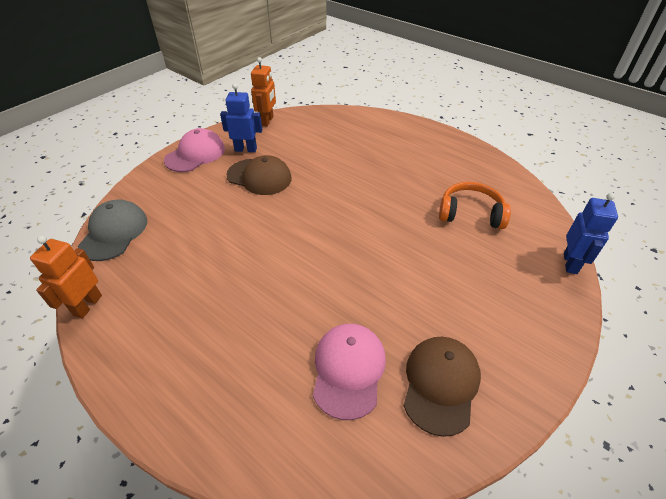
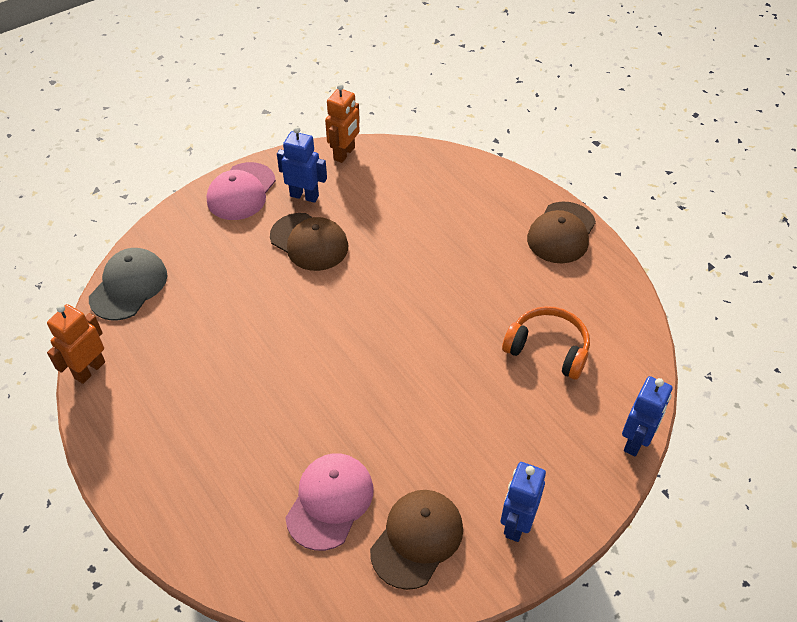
camera: 15 degrees right, 5 degrees up
pink cap [164,128,225,172] -> pink cap turned 150 degrees clockwise [207,162,276,220]
none -> blue robot [501,462,546,542]
none -> brown cap [527,202,596,263]

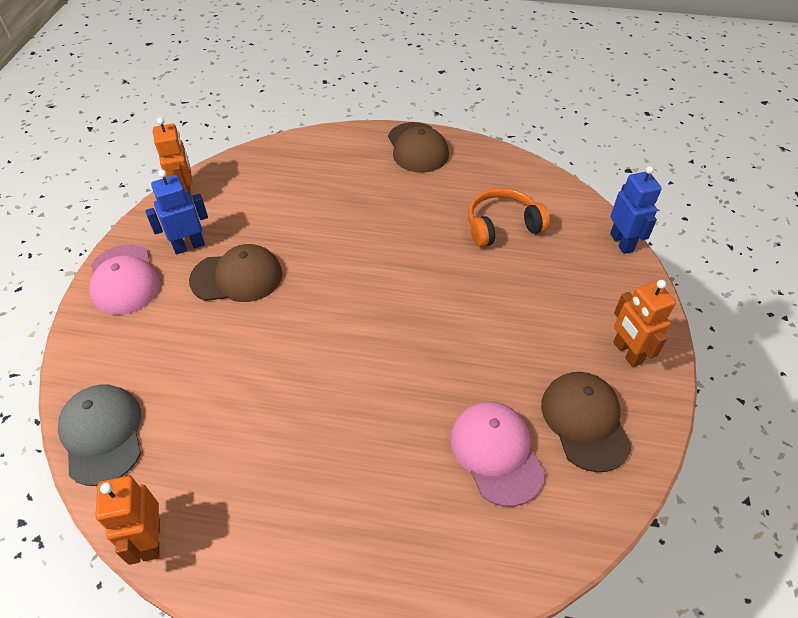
camera: 45 degrees left, 0 degrees up
blue robot [501,462,546,542] -> orange robot [613,280,676,367]

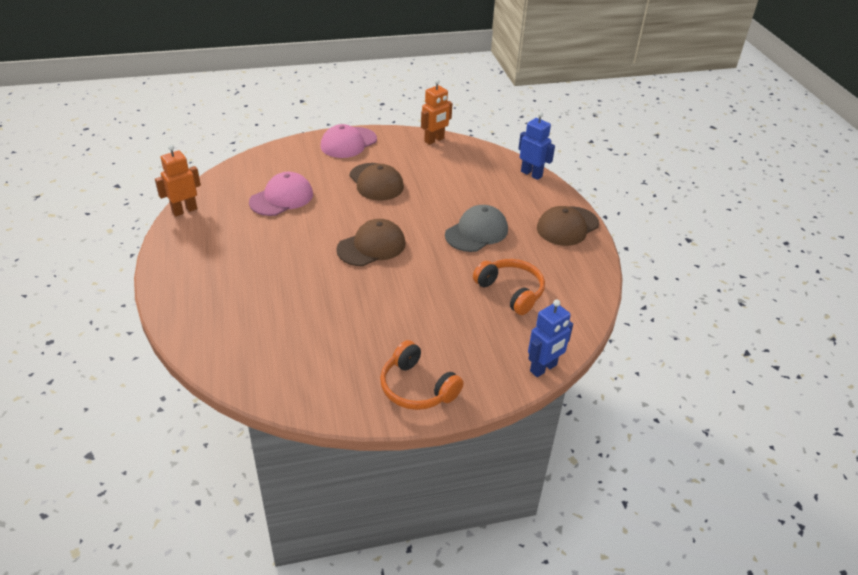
camera: 65 degrees right, 10 degrees down
grey cap [58,384,141,486] -> grey cap moved to [445,205,508,252]
blue robot [145,170,208,254] -> blue robot moved to [518,112,555,180]
pink cap [450,402,545,507] -> pink cap moved to [249,172,313,216]
brown cap [541,372,632,472] -> brown cap moved to [336,219,405,266]
orange robot [613,280,676,367] -> orange headphones [380,340,464,410]

